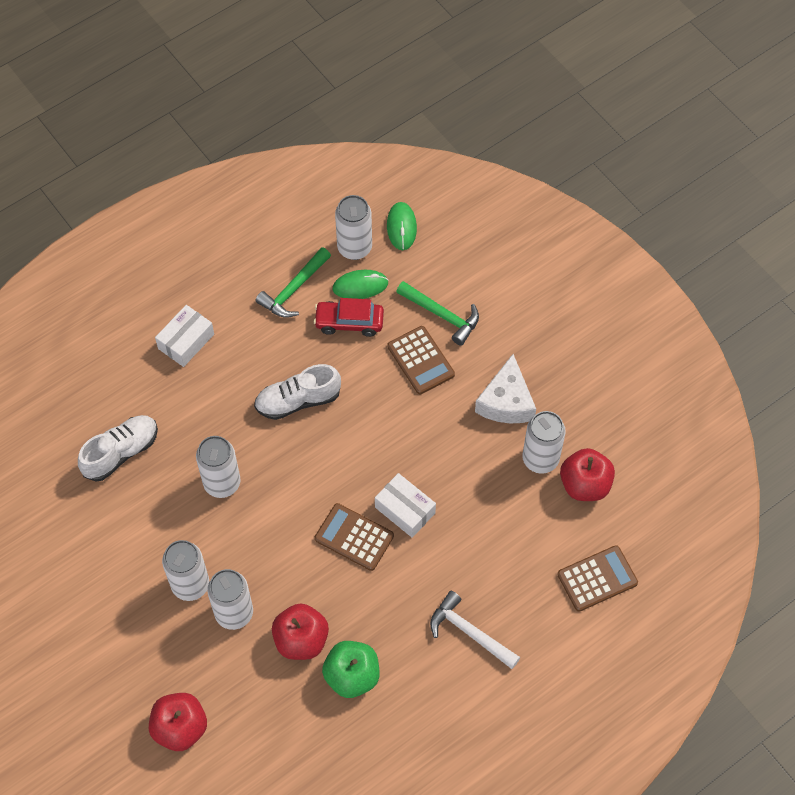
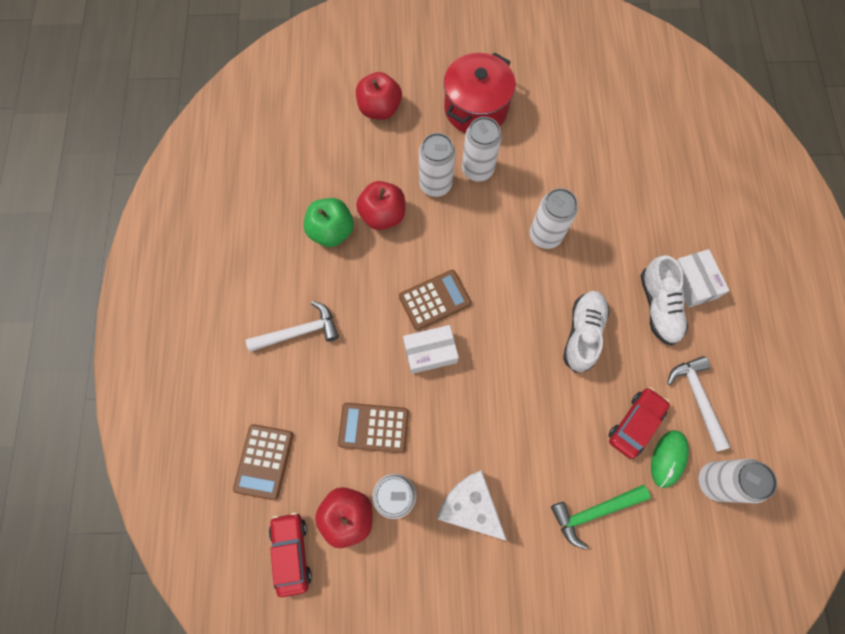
camera: 125 degrees right, 10 degrees up
white shoe [78,415,158,482] -> white shoe moved to [641,255,688,345]
green hammer [255,247,331,318] -> white hammer [667,356,731,452]
green mouse [387,202,417,250] -> none
brown calculator [387,326,455,394] -> brown calculator moved to [338,403,409,453]
none -> red car [269,512,312,597]
none -> red pot [444,52,516,133]

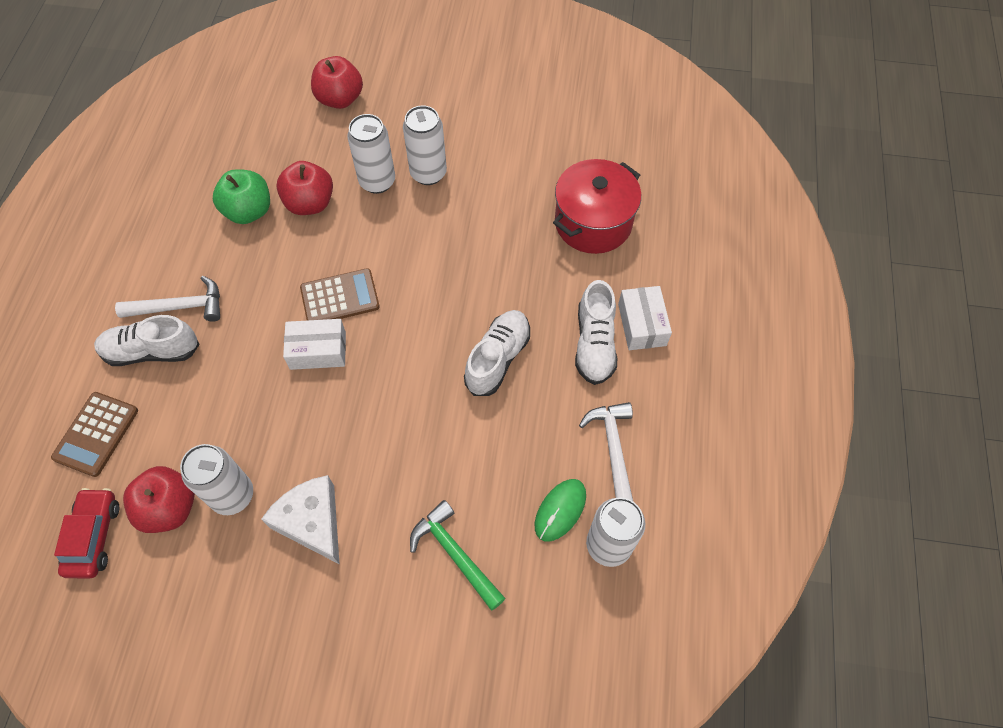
camera: 10 degrees right, 10 degrees down
brown calculator [338,403,409,453] -> none
red pot [444,52,516,133] -> red pot moved to [553,159,641,254]
white can [530,188,578,249] -> none
green hammer [551,485,651,549] -> green hammer turned 60 degrees clockwise [410,500,505,611]
red car [608,387,670,459] -> none
none -> white shoe [94,315,200,366]

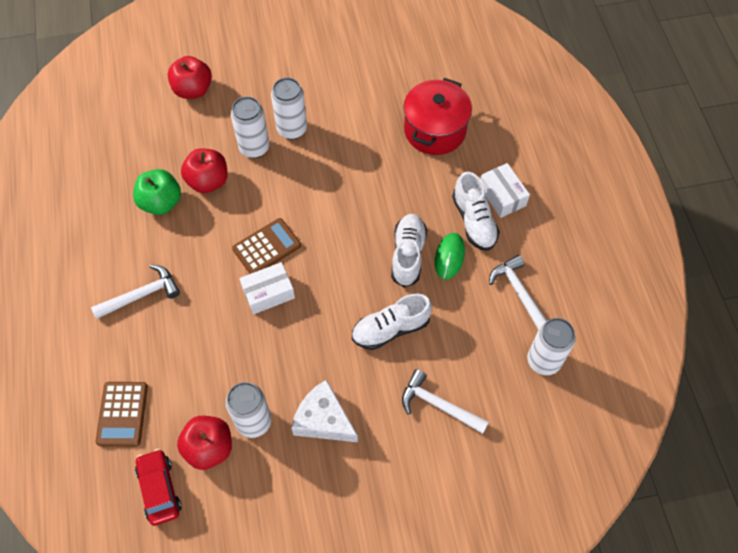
camera: 20 degrees left, 0 degrees up
white shoe [94,315,200,366] -> white shoe moved to [352,293,432,350]
green hammer [410,500,505,611] -> white hammer [402,369,489,434]
green mouse [535,479,586,542] -> green mouse moved to [435,233,465,279]

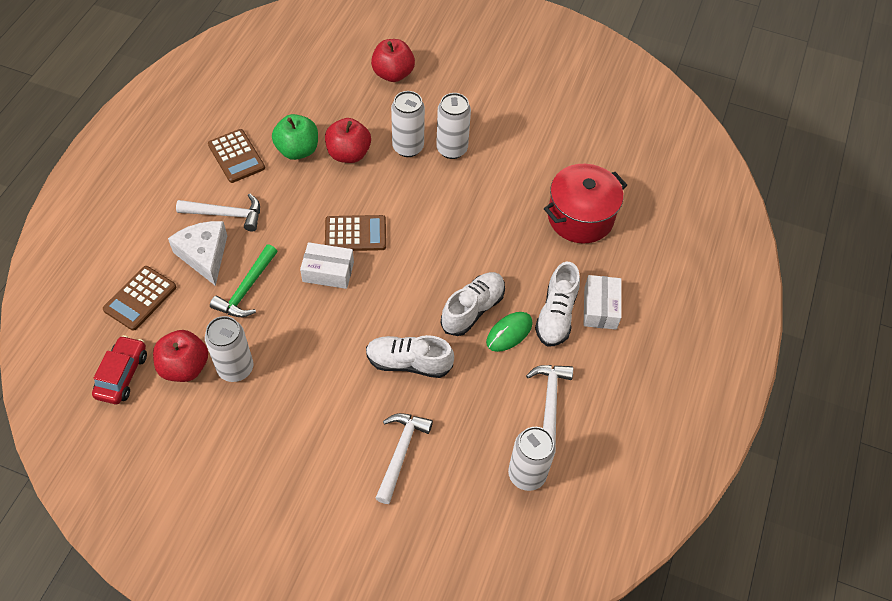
camera: 30 degrees right, 5 degrees down
white cheese [291,379,358,442] -> white cheese moved to [168,221,227,286]
white hammer [402,369,489,434] -> white hammer turned 45 degrees clockwise [375,413,433,504]
none -> brown calculator [208,129,265,183]
none -> green hammer [210,245,277,317]

